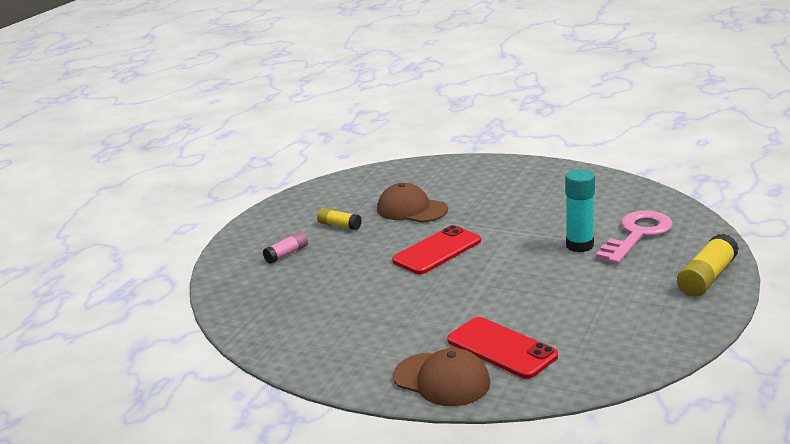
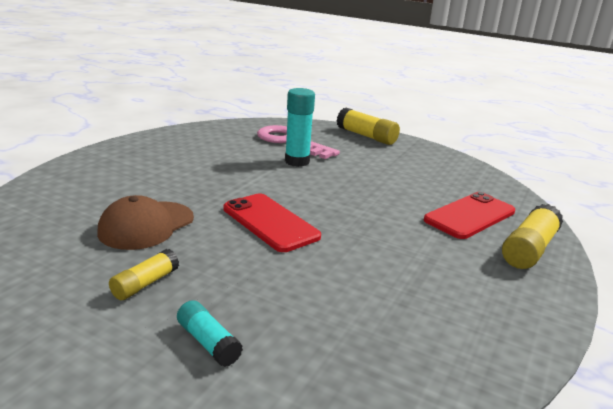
camera: 90 degrees left, 0 degrees up
pink glue stick [263,231,308,264] -> turquoise glue stick [177,300,243,367]
brown cap [393,348,490,406] -> yellow glue stick [502,204,563,269]

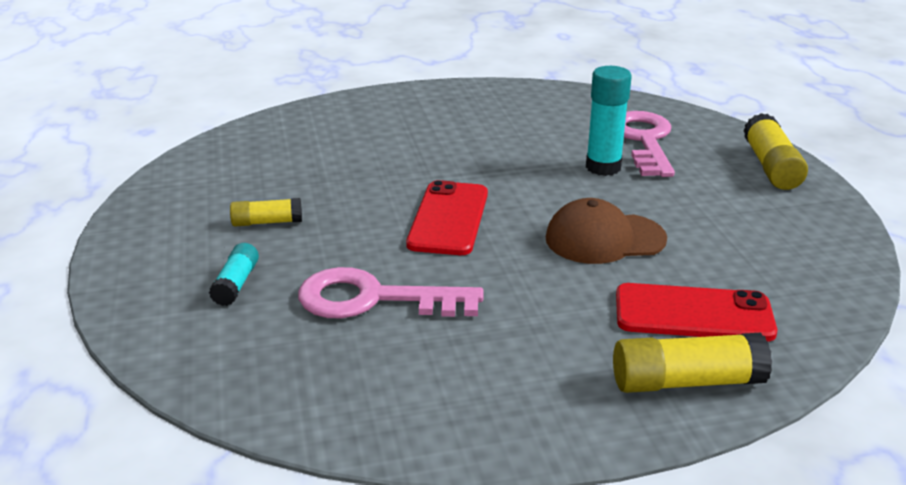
camera: 50 degrees right, 5 degrees up
brown cap [97,195,194,250] -> brown cap moved to [546,198,667,264]
none -> pink key [298,267,484,318]

